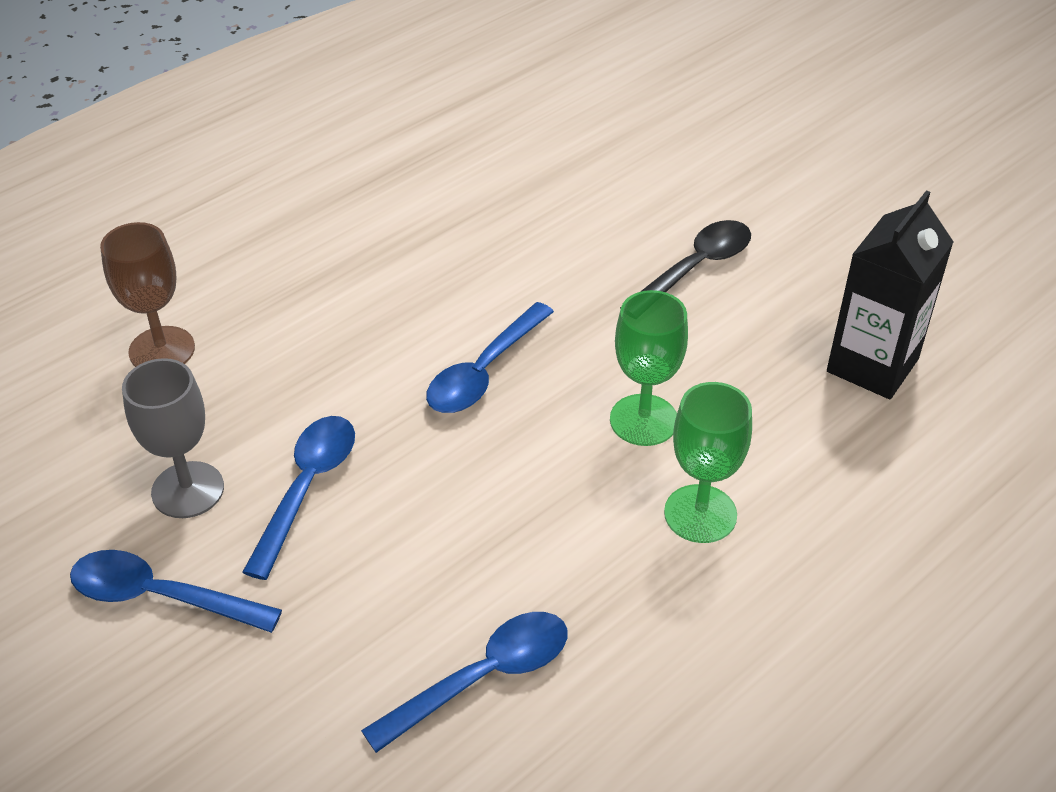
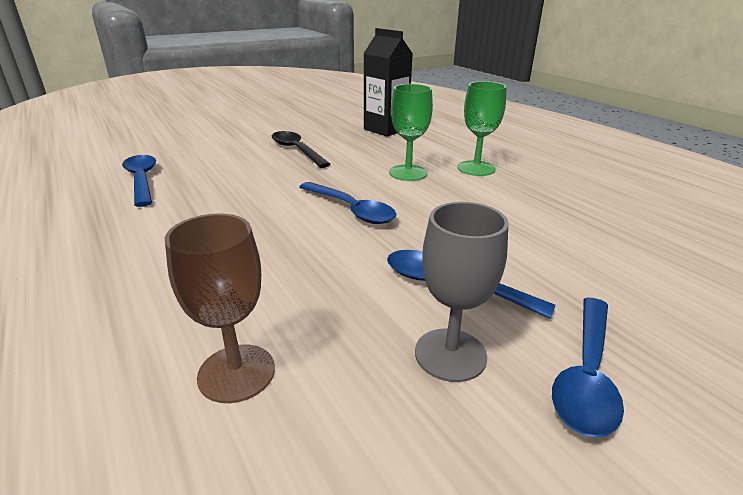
camera: 80 degrees left, 15 degrees down
blue spoon [361,612,567,753] -> blue spoon moved to [122,155,156,207]

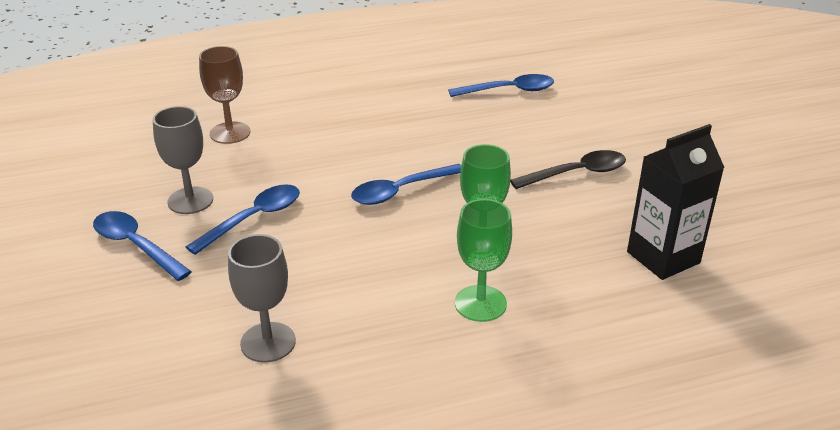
camera: 105 degrees right, 5 degrees up
none -> grey goblet [228,234,296,363]

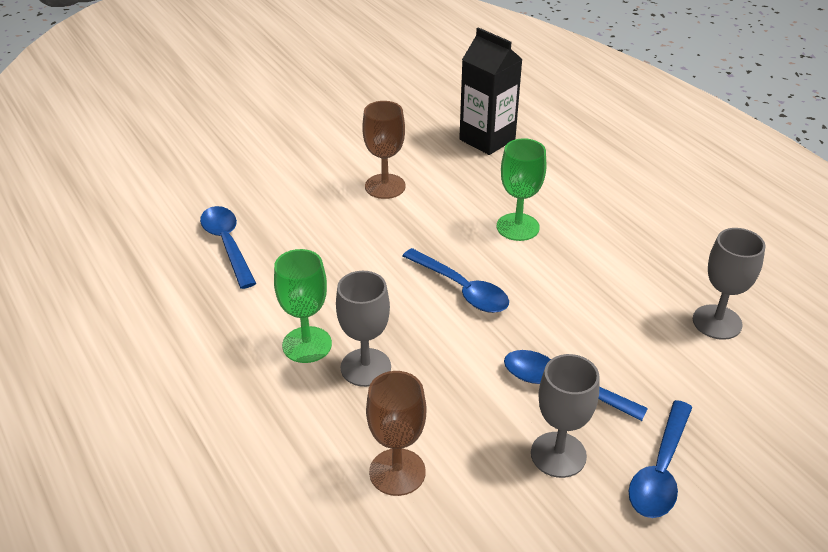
camera: 105 degrees left, 5 degrees up
green goblet [455,199,512,322] -> green goblet moved to [274,249,332,363]
black spoon [510,150,626,189] -> brown goblet [362,101,406,199]
none -> grey goblet [336,271,391,387]

